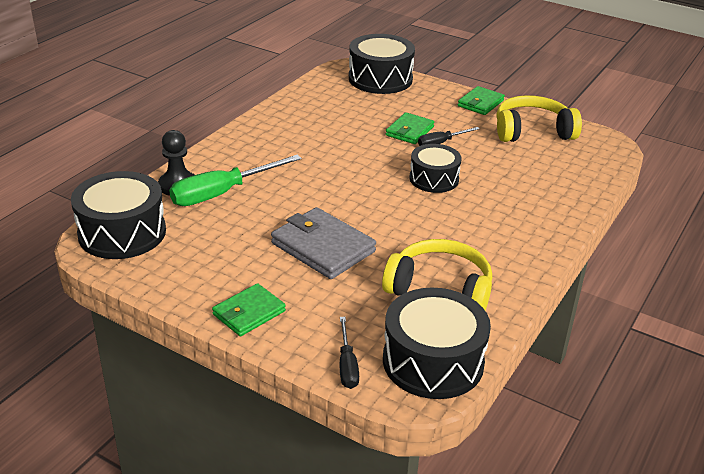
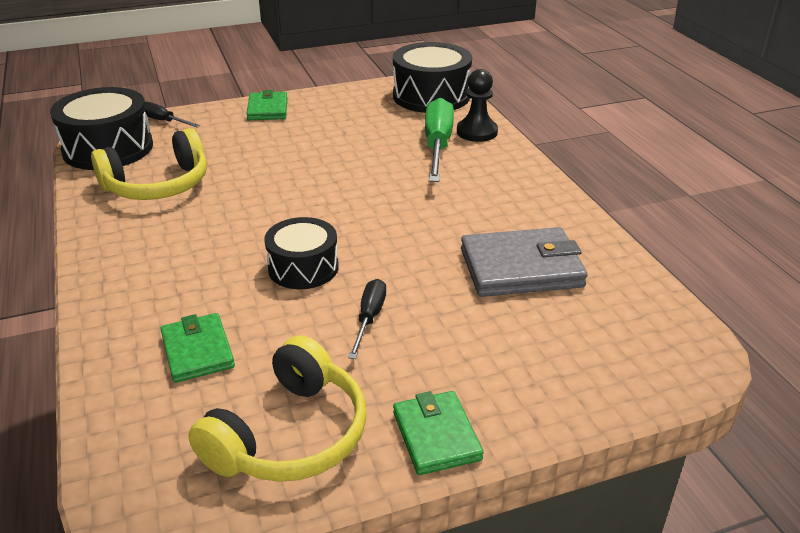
camera: 130 degrees right, 0 degrees up
grey wallet [271,207,376,279] -> grey wallet moved to [461,227,588,297]
black drum [349,34,415,94] -> none
green wallet [386,112,434,144] -> green wallet moved to [161,313,235,383]

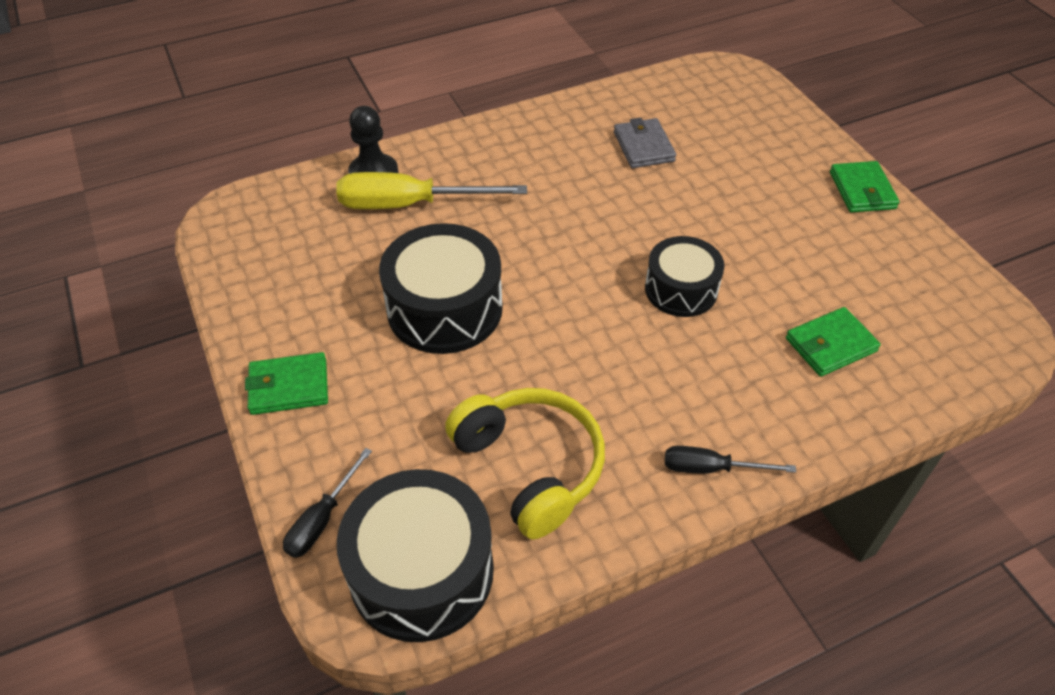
camera: 95 degrees left, 15 degrees up
yellow headphones [188,335,367,482] -> none
black screwdriver [348,279,386,359] -> black screwdriver moved to [665,446,796,474]
black drum [393,42,472,113] -> black drum moved to [379,223,503,354]
green wallet [393,391,484,475] -> green wallet turned 75 degrees counterclockwise [830,161,900,213]
green screwdriver [425,98,454,182] -> yellow screwdriver [336,172,527,209]
grey wallet [461,227,588,297] -> grey wallet [614,118,676,168], size x0.63

